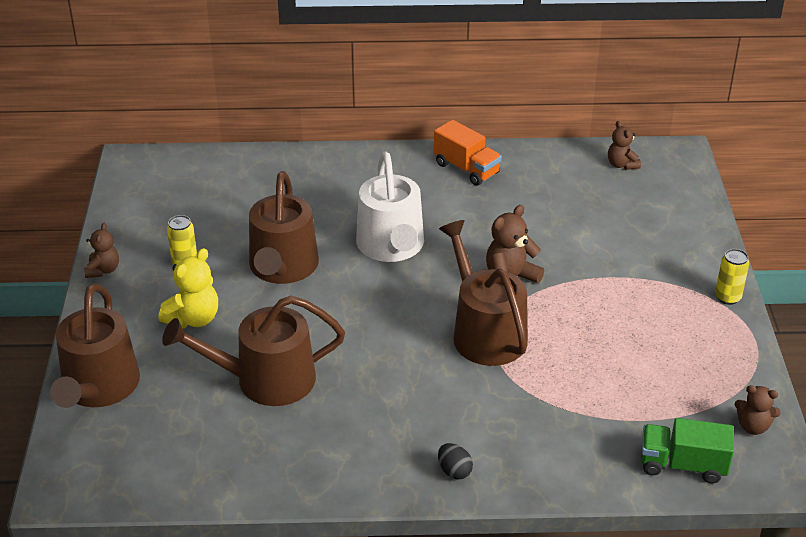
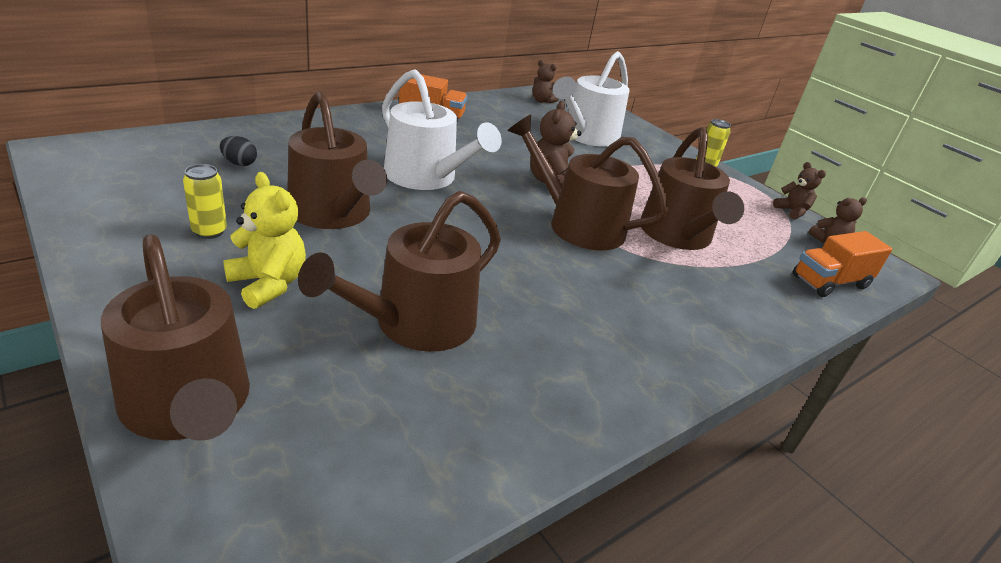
camera: 40 degrees left, 5 degrees down
brown teddy bear [84,223,119,278] -> brown teddy bear moved to [773,162,826,219]
yellow teddy bear [158,248,218,328] -> yellow teddy bear turned 45 degrees counterclockwise [223,172,306,309]
black egg [438,443,473,479] -> black egg moved to [220,136,257,166]
green truck [641,418,734,484] -> orange truck [793,231,892,297]
none -> white watering can [553,51,630,147]
none -> brown watering can [640,127,744,250]

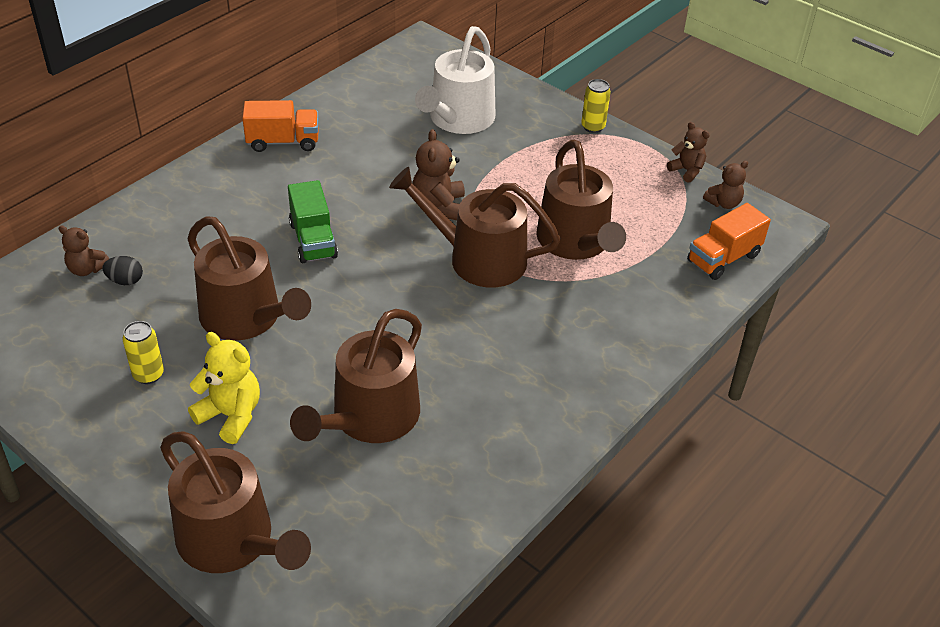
camera: 10 degrees left, 10 degrees up
white watering can [382,69,502,190] -> green truck [288,180,338,263]
brown teddy bear [532,60,559,103] -> brown teddy bear moved to [59,226,109,276]

